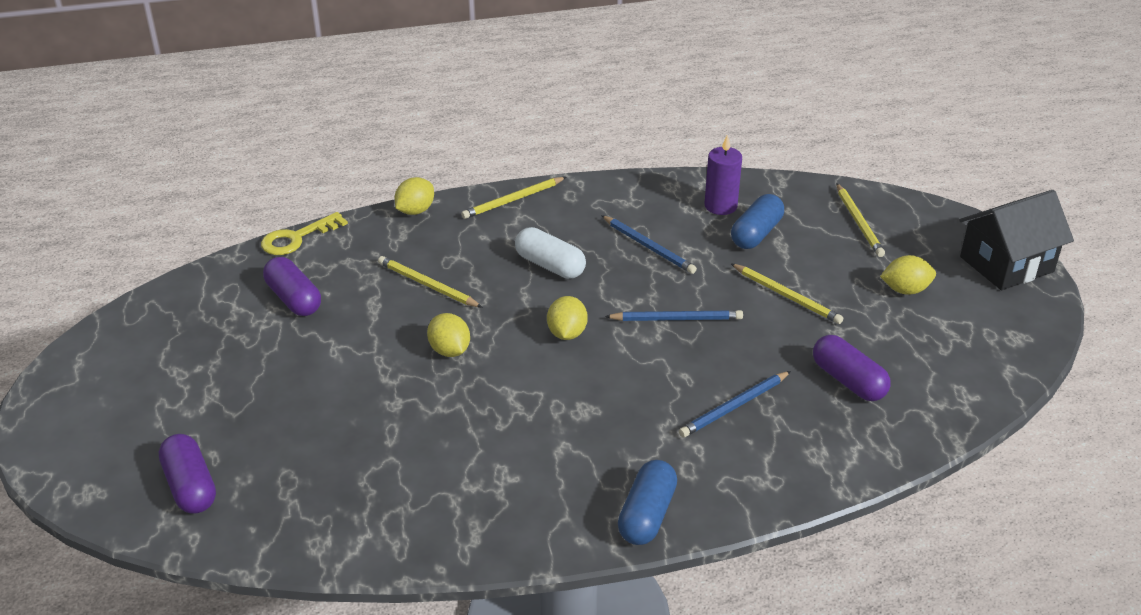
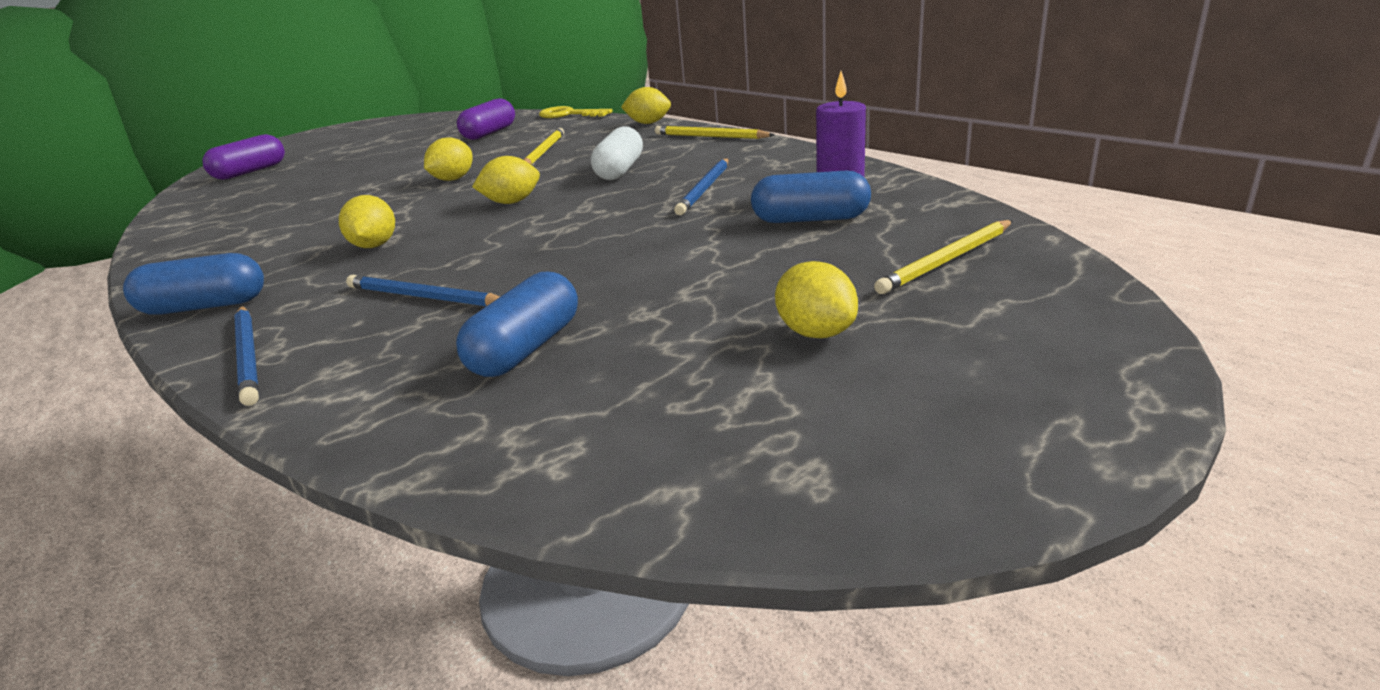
camera: 65 degrees right, 10 degrees down
blue pencil [605,310,743,321] -> blue pencil moved to [234,306,259,406]
yellow pencil [731,263,843,324] -> none
purple capsule [813,335,891,401] -> blue capsule [456,272,578,377]
black house [959,190,1074,290] -> none
none -> yellow lemon [339,195,395,248]

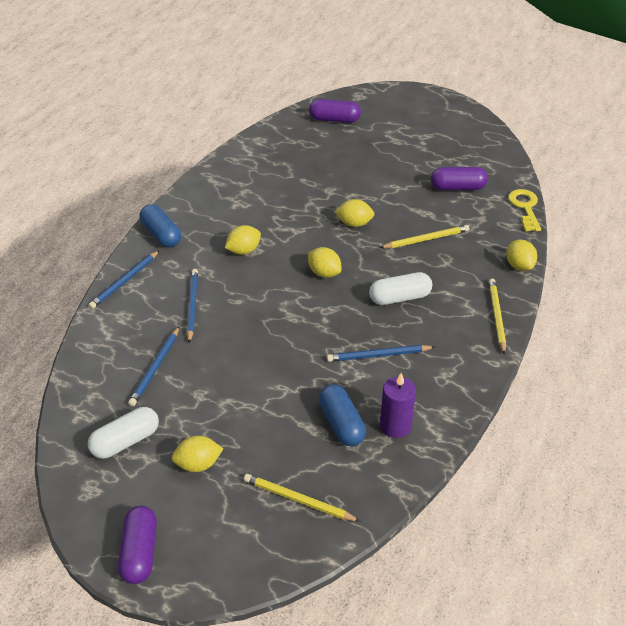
camera: 60 degrees right, 15 degrees up
blue capsule [456,272,578,377] -> blue pencil [128,327,179,406]
yellow lemon [775,261,858,338] -> yellow lemon turned 45 degrees clockwise [171,436,223,472]
none -> white capsule [88,407,159,459]
none -> purple capsule [118,505,157,584]

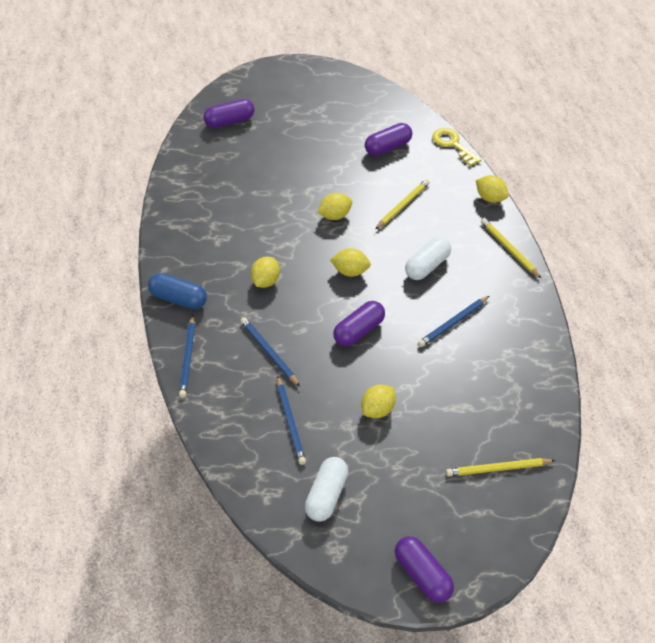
camera: 35 degrees left, 5 degrees up
yellow lemon [171,436,223,472] -> yellow lemon moved to [361,385,396,418]
blue capsule [319,384,366,446] -> none
purple candle [380,373,416,438] -> none
none -> purple capsule [333,301,385,347]

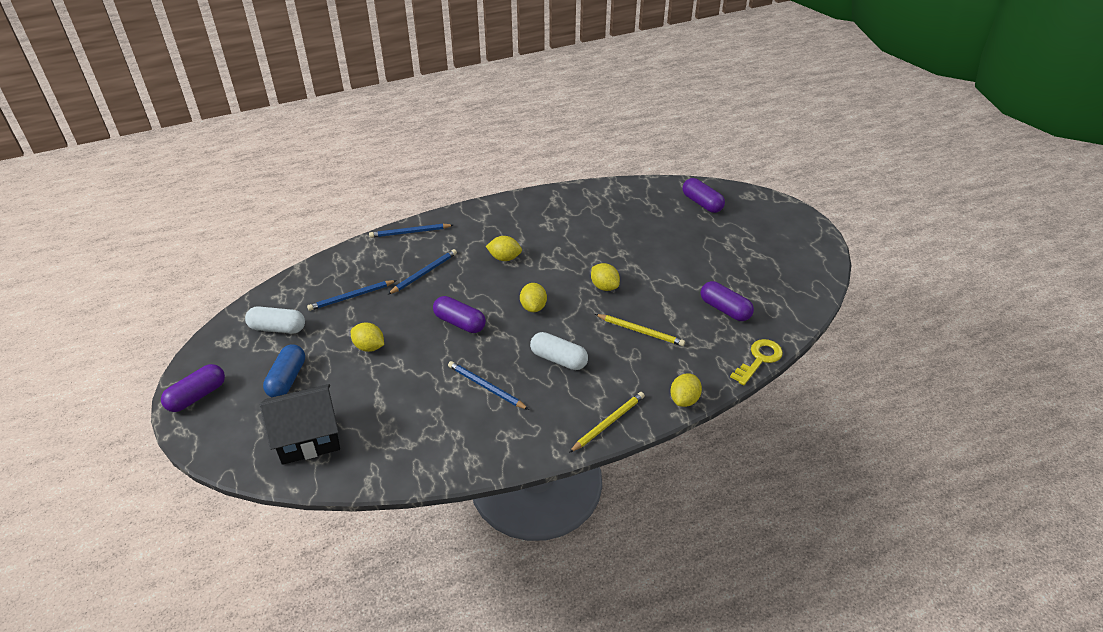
camera: 80 degrees right, 5 degrees down
blue capsule [148,273,207,309] -> blue capsule moved to [263,345,305,397]
yellow pencil [446,458,556,477] -> black house [260,384,340,465]

